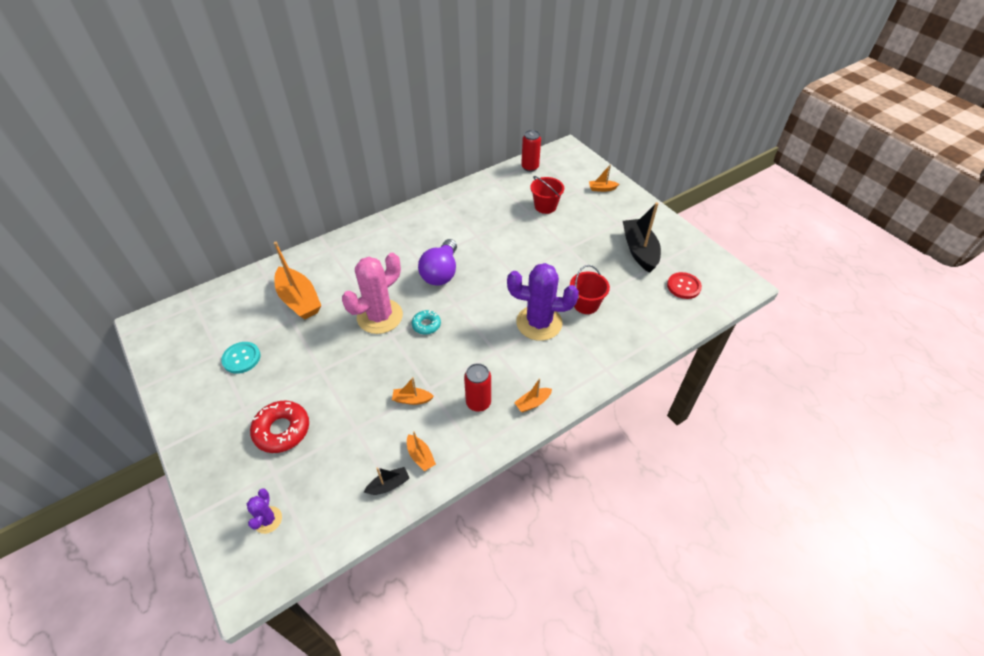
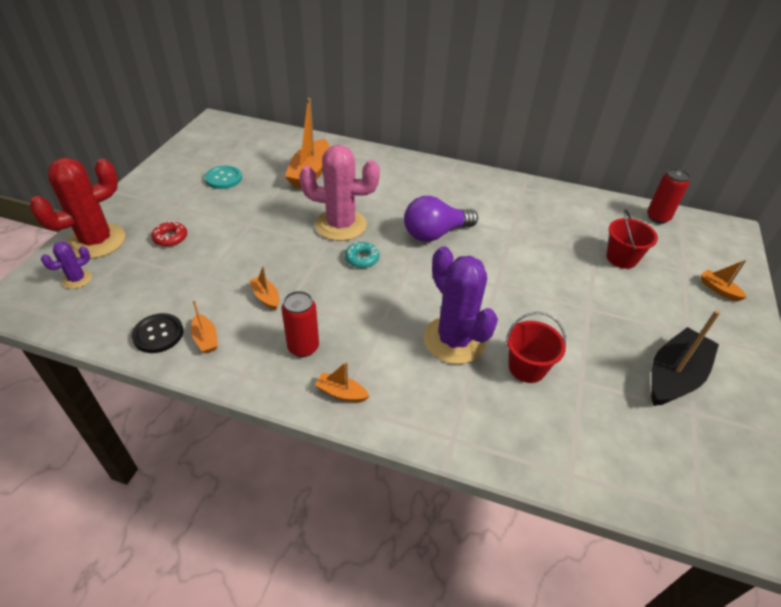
camera: 50 degrees right, 5 degrees down
red donut [250,401,309,453] -> red donut [151,221,187,247], size x0.59
black boat [364,467,409,495] -> black button [132,313,183,353]
orange boat [407,431,436,471] -> orange boat turned 45 degrees counterclockwise [191,300,218,353]
red button [667,272,702,299] -> none
none -> red cactus [29,158,125,259]

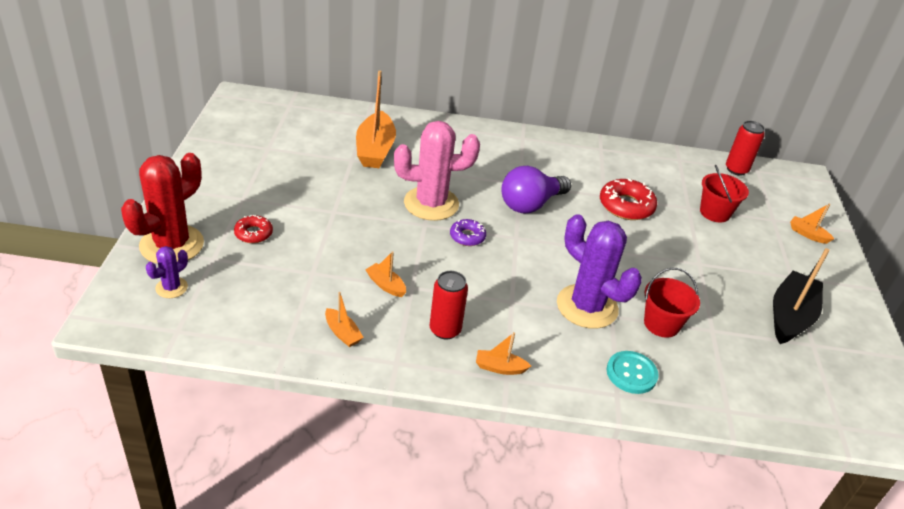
camera: 15 degrees left, 5 degrees down
black button [132,313,183,353] -> none
turquoise button [205,165,242,189] -> turquoise button moved to [606,351,659,394]
turquoise donut [345,242,380,268] -> purple donut [450,219,486,246]
none -> red donut [600,178,657,220]

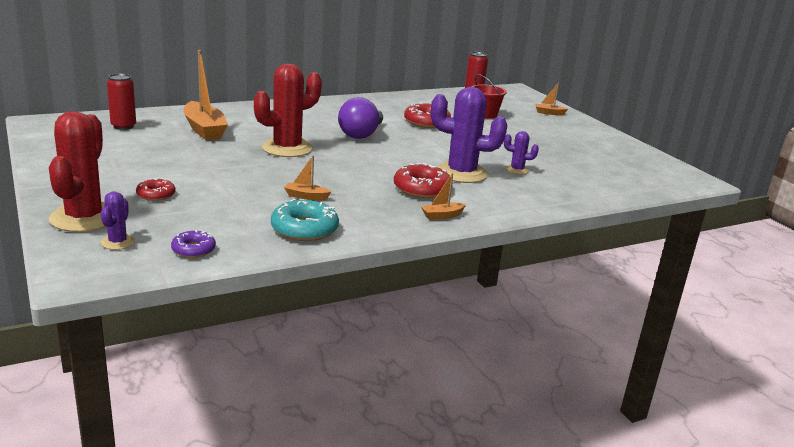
camera: 30 degrees left, 15 degrees down
orange boat [325,292,364,347] -> turquoise donut [271,199,339,241]
pink cactus [394,121,480,221] -> red cactus [254,64,322,157]
red can [430,271,468,340] -> red can moved to [107,74,136,130]
purple donut [450,219,486,246] -> purple donut moved to [171,230,216,258]
turquoise button [606,351,659,394] -> none
red bucket [644,267,700,338] -> purple cactus [504,131,539,174]
black boat [773,248,830,344] -> none
none -> red donut [394,163,453,198]

